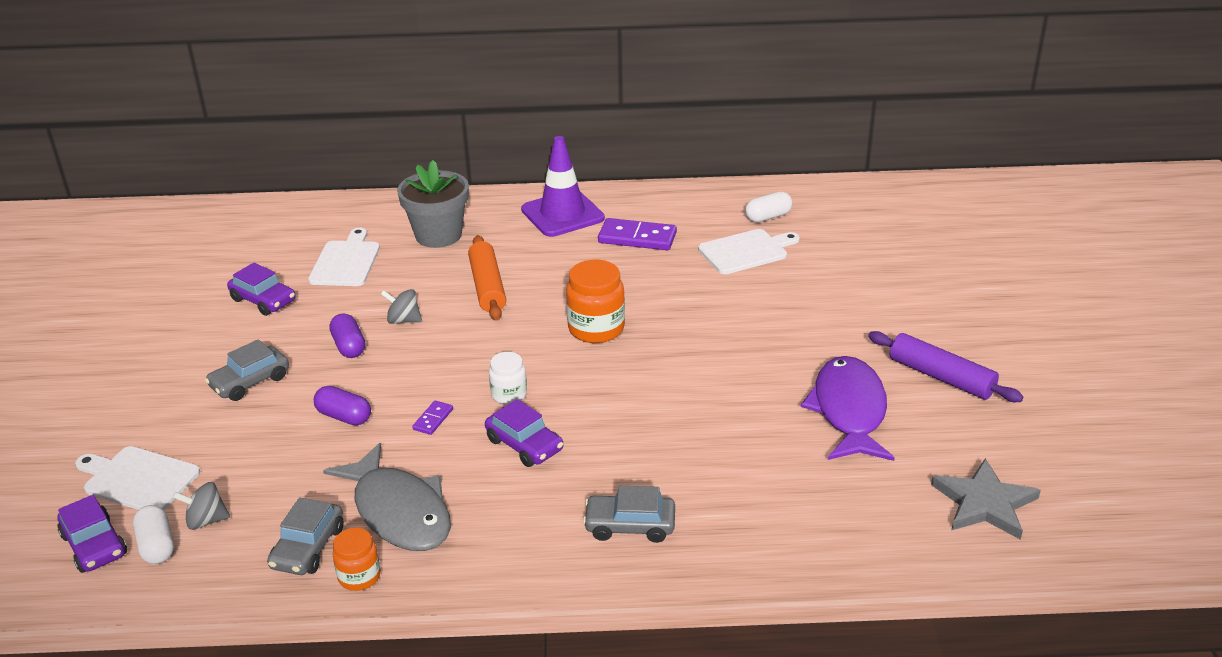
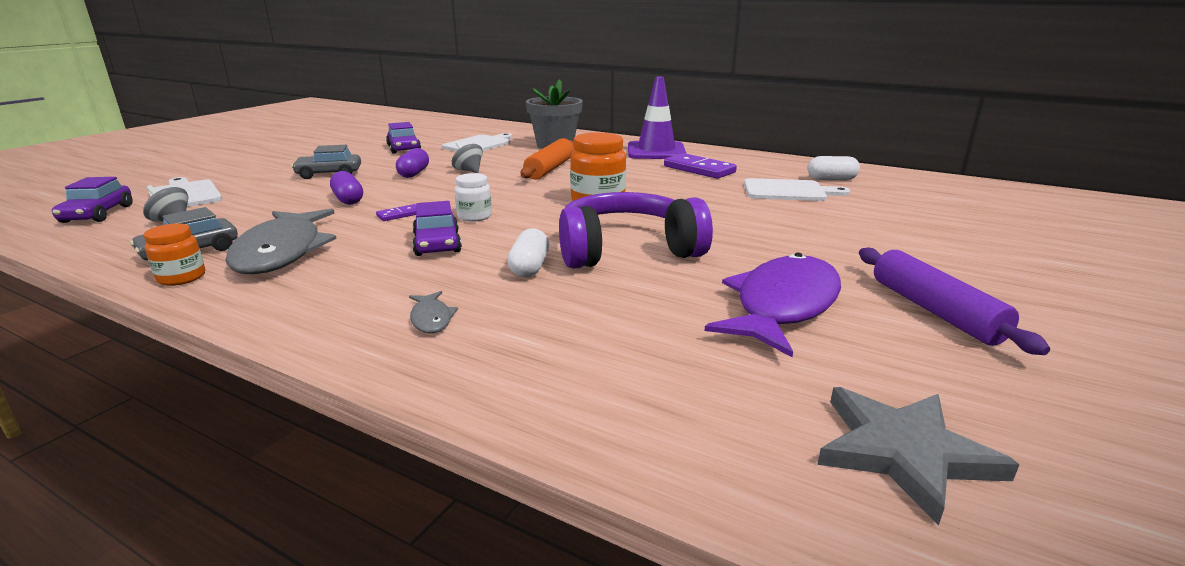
camera: 30 degrees right, 10 degrees down
white capsule [133,505,174,564] -> white capsule moved to [507,228,549,277]
grey car [583,486,675,543] -> grey fish [409,291,458,333]
none -> purple headphones [559,192,713,269]

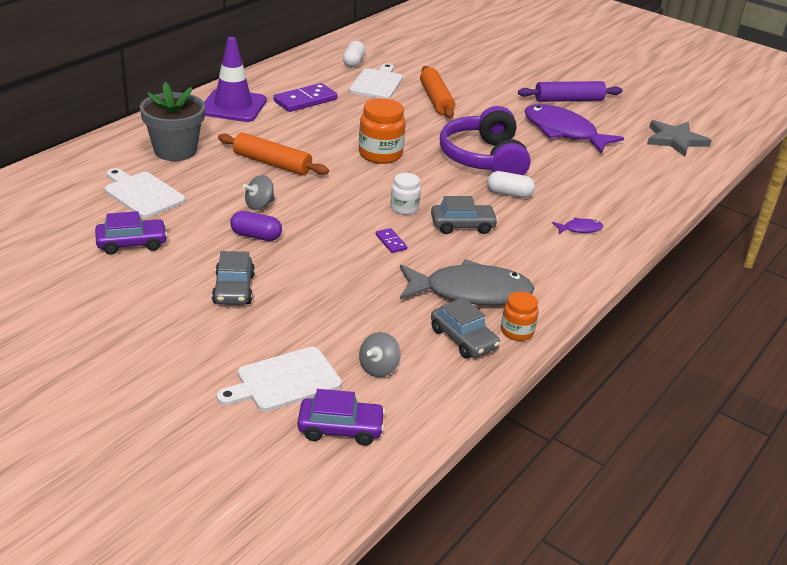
camera: 85 degrees left, 10 degrees up
purple capsule [330,171,363,205] -> none
grey fish [409,291,458,333] -> purple fish [552,217,603,234]
purple car [412,201,462,256] -> grey car [431,196,498,234]
none -> orange rolling pin [420,66,455,118]

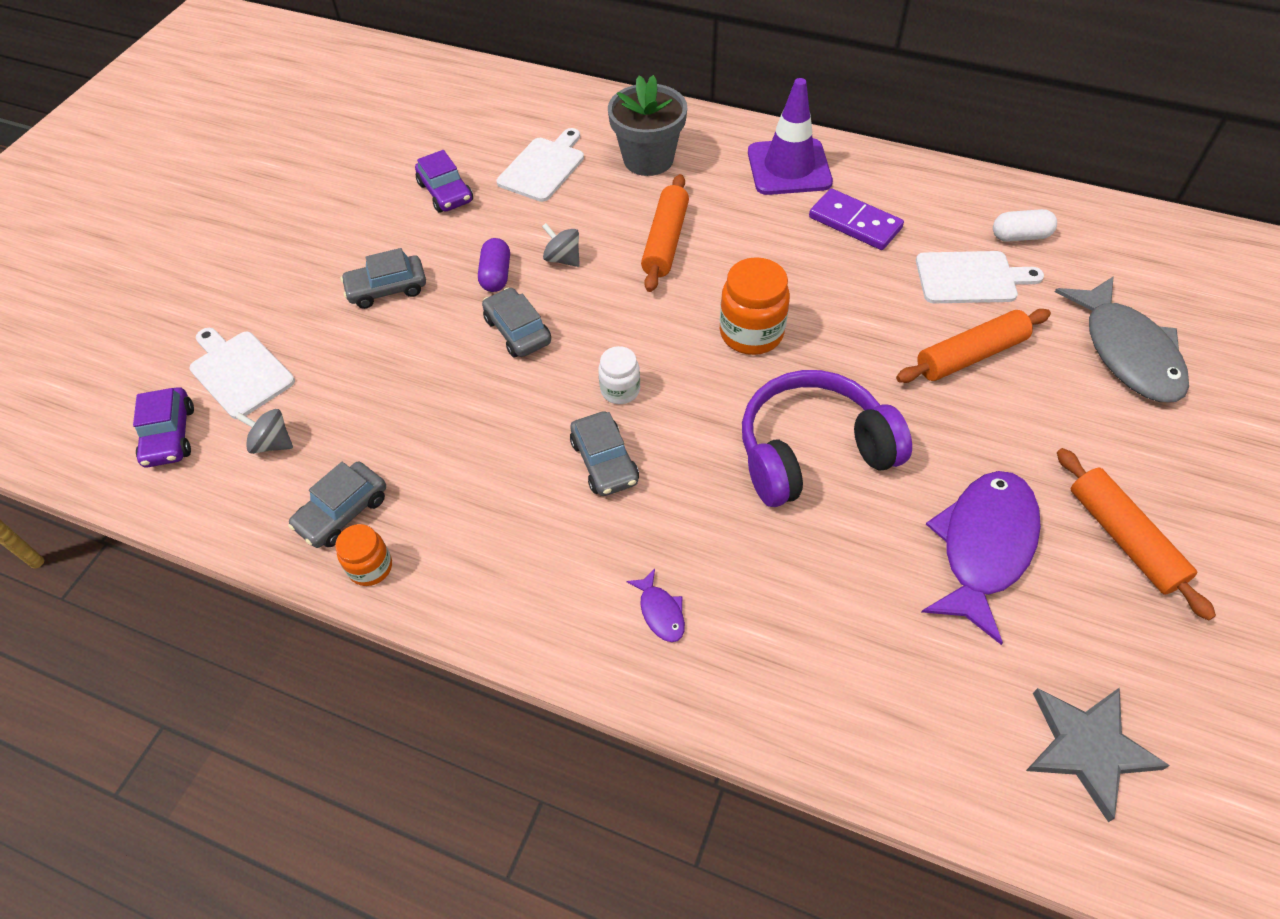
camera: 80 degrees right, 20 degrees up
purple domino [376,228,407,253] -> none
grey fish [400,259,534,305] -> grey fish moved to [1055,276,1189,402]
white capsule [487,171,535,198] -> none
purple rolling pin [518,81,623,102] -> orange rolling pin [1057,448,1216,621]
none -> grey car [482,288,551,358]

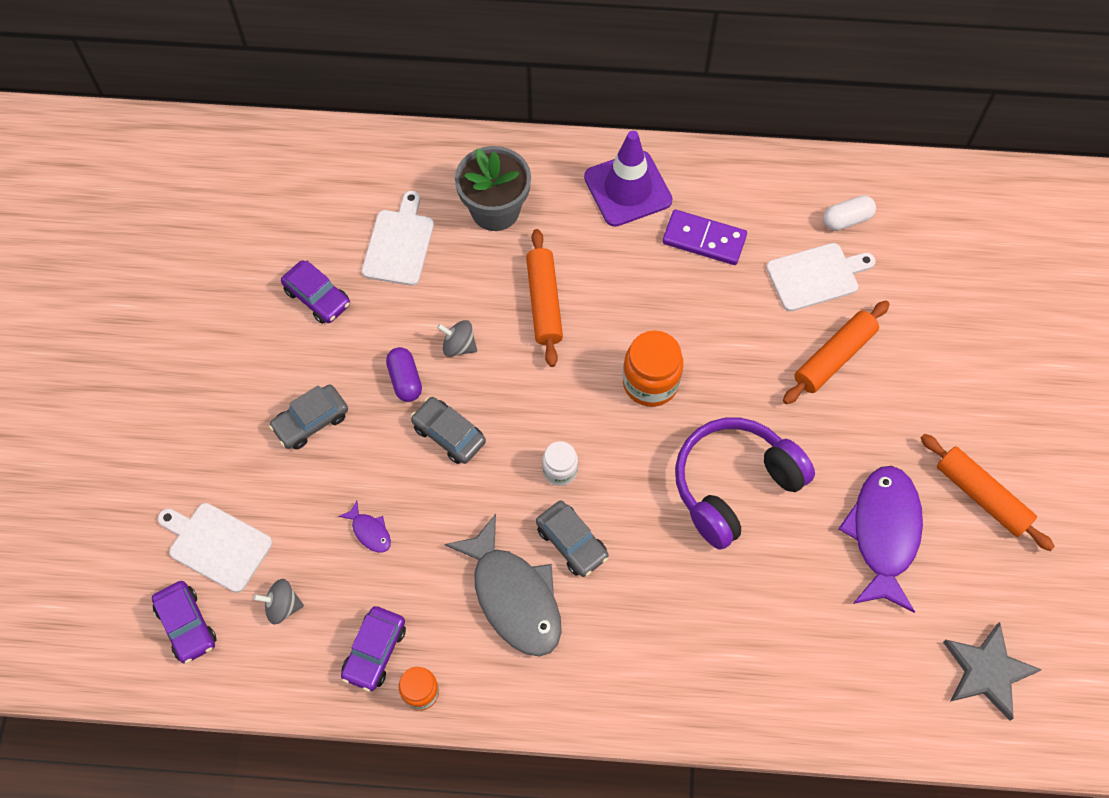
camera: 20 degrees left, 10 degrees up
grey car [288,462,386,548] -> purple car [341,606,406,692]
purple fish [626,569,685,642] -> purple fish moved to [338,501,391,553]
grey fish [1055,276,1189,402] -> grey fish moved to [444,514,561,657]

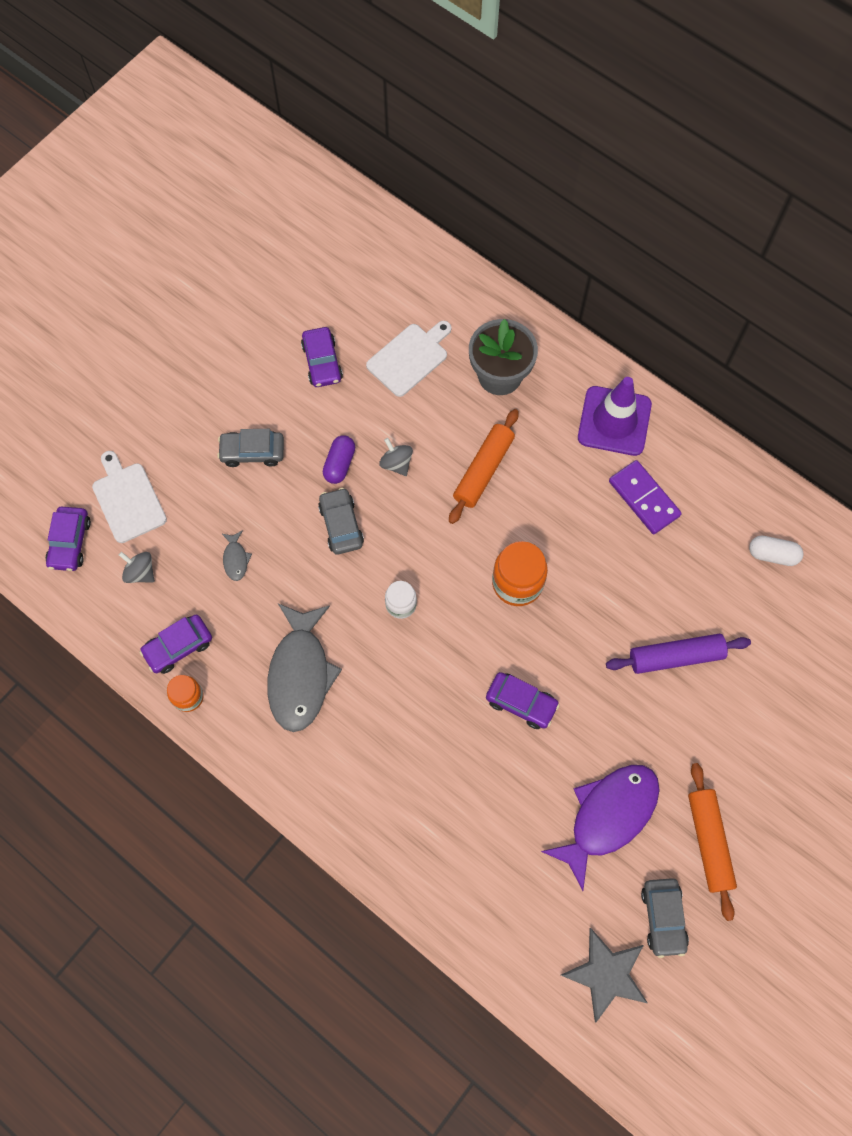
camera: 35 degrees right, 5 degrees up
purple fish [338,501,391,553] -> grey fish [221,530,252,581]
grey car [536,501,608,577] -> grey car moved to [641,878,689,958]
purple headphones [675,418,815,549] -> purple car [486,672,560,729]
white cutting board [766,243,876,311] -> none
orange rolling pin [783,301,889,404] -> purple rolling pin [606,634,751,674]

